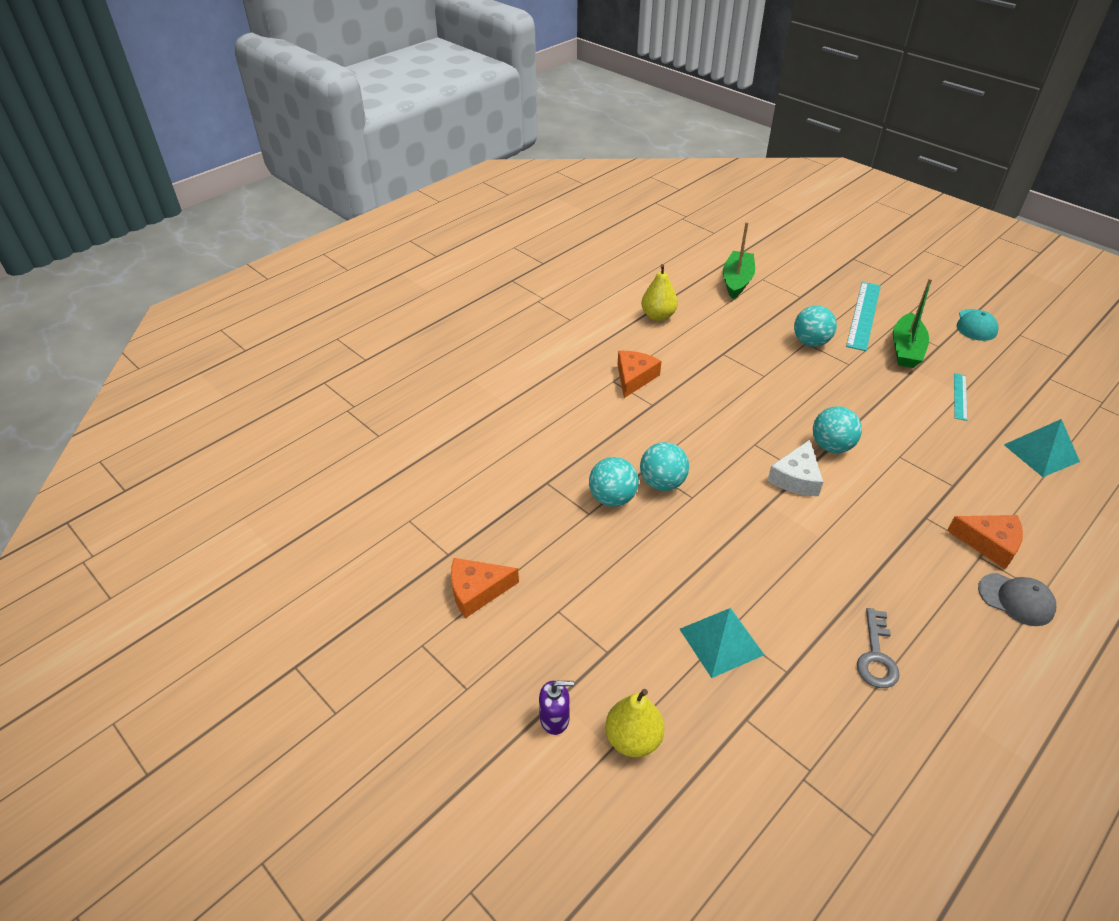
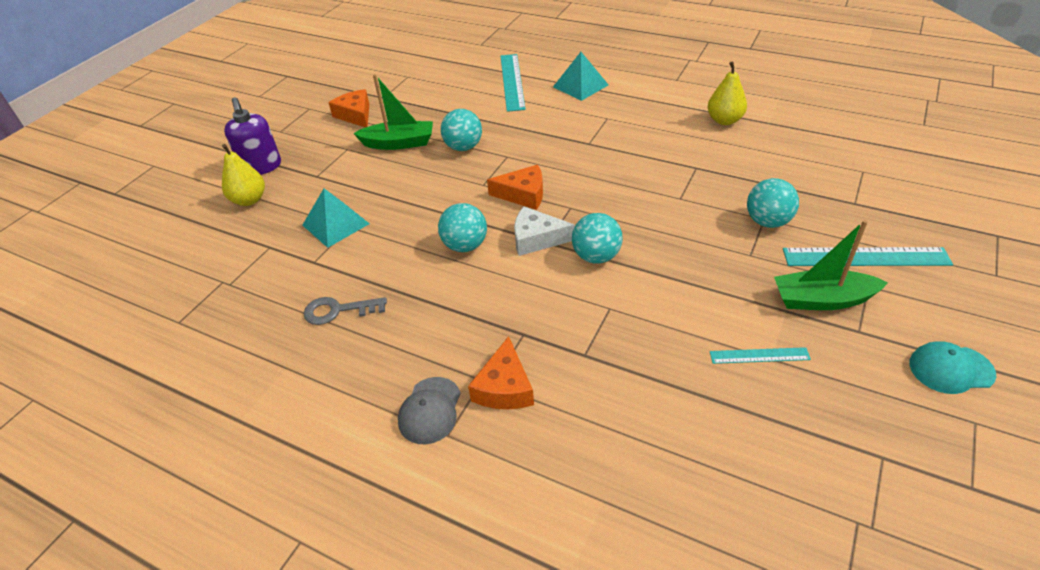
camera: 75 degrees right, 0 degrees up
purple soap dispenser [539,681,574,735] -> purple soap dispenser [224,97,281,175], size x1.64
orange cheese [617,351,662,398] -> orange cheese moved to [487,165,543,210]
turquoise ball [640,442,689,491] -> turquoise ball moved to [438,203,487,252]
green boat [723,222,755,299] -> green boat moved to [353,74,433,150]
turquoise pyramid [1004,419,1080,477] -> turquoise pyramid moved to [553,52,608,101]
none -> turquoise ruler [501,54,526,112]

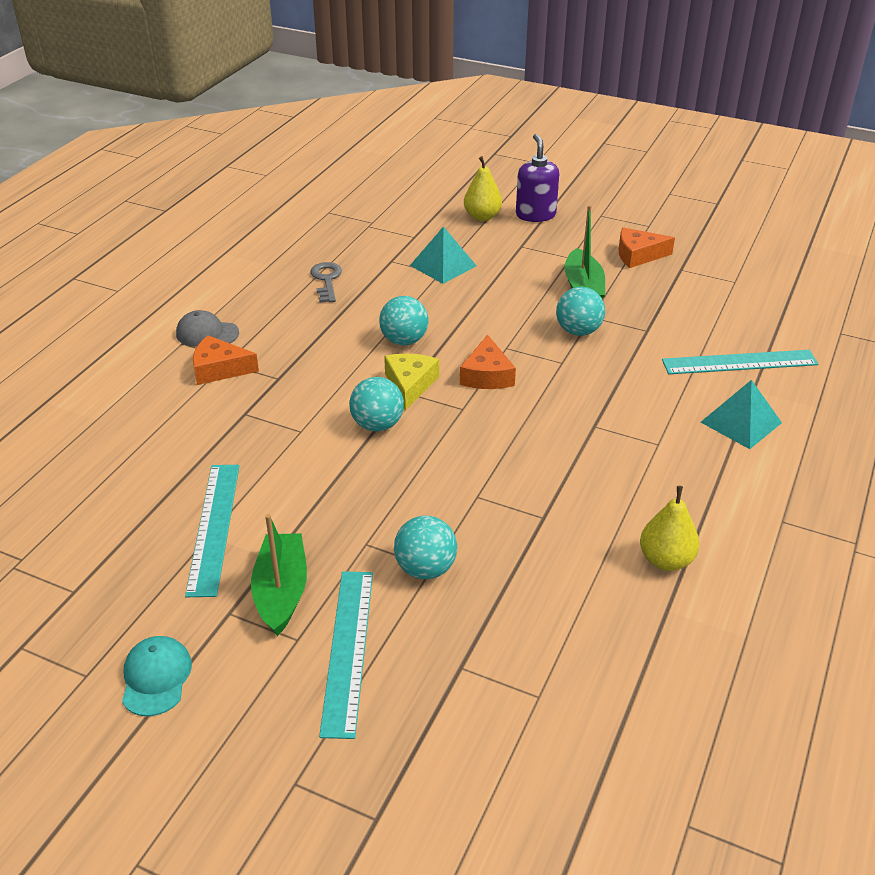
camera: 85 degrees right, 5 degrees down
purple soap dispenser [224,97,281,175] -> purple soap dispenser turned 105 degrees clockwise [516,134,559,222]
orange cheese [328,89,369,127] -> orange cheese turned 150 degrees counterclockwise [619,227,675,268]
white cheese [514,206,575,256] -> yellow cheese [384,354,439,411]
turquoise ruler [710,347,811,364] -> turquoise ruler [185,465,239,597], size x1.84

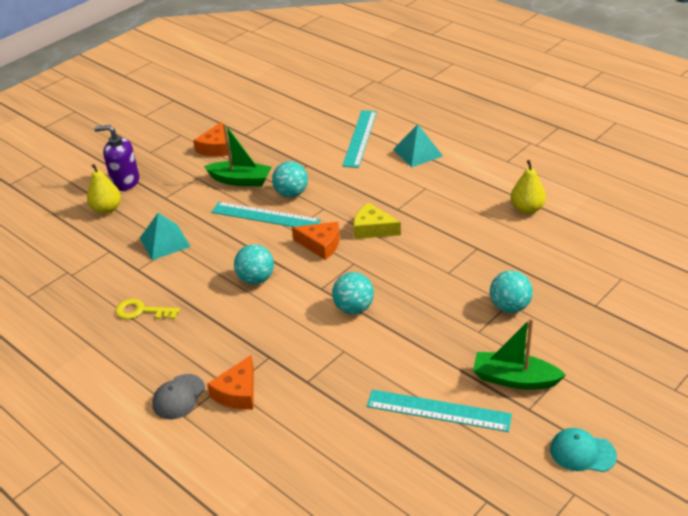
camera: 70 degrees left, 0 degrees up
grey key [310,262,342,302] -> yellow key [116,299,180,319]
turquoise ruler [319,571,373,739] -> turquoise ruler moved to [211,202,321,227]
yellow cheese [384,354,439,411] -> yellow cheese moved to [354,202,401,239]

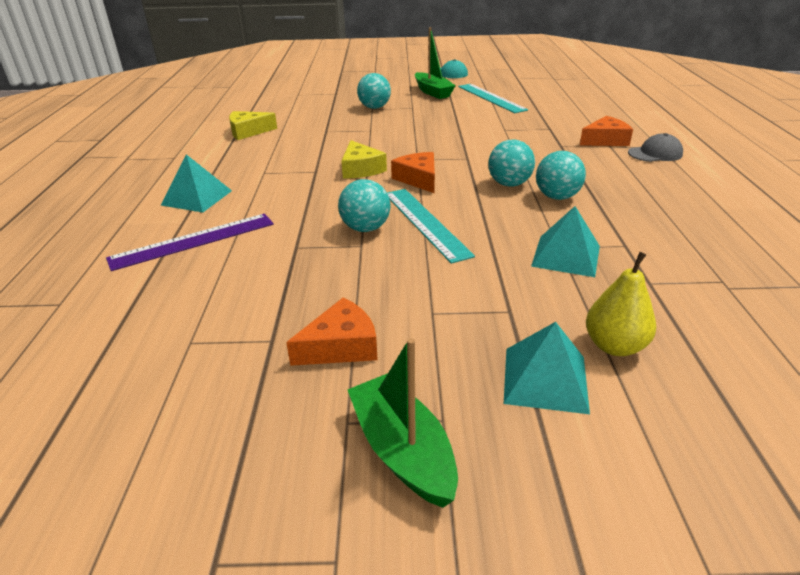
camera: 135 degrees left, 5 degrees down
purple soap dispenser [94,125,139,191] -> turquoise pyramid [504,322,590,414]
yellow key [116,299,180,319] -> none
green boat [204,123,271,186] -> green boat moved to [348,338,458,508]
turquoise ball [332,272,374,314] -> turquoise ball moved to [536,151,586,200]
turquoise ruler [342,110,377,168] -> purple ruler [106,214,274,271]
yellow pear [511,160,546,214] -> yellow cheese [229,111,277,140]

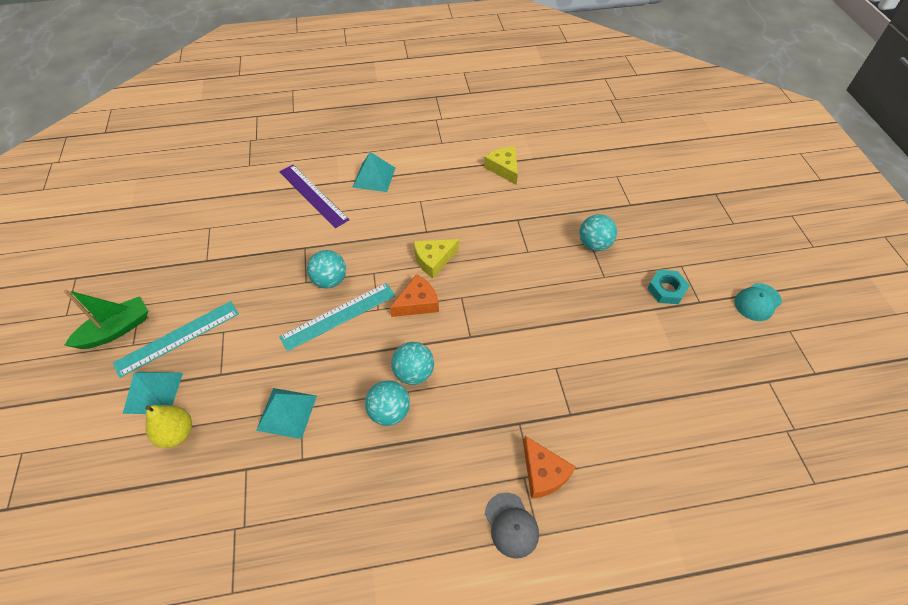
camera: 80 degrees right, 20 degrees up
orange cheese [286,298,378,366] -> none
green boat [415,28,456,99] -> turquoise nut [647,270,690,304]
turquoise ruler [458,84,528,113] -> turquoise ruler moved to [113,301,239,378]

